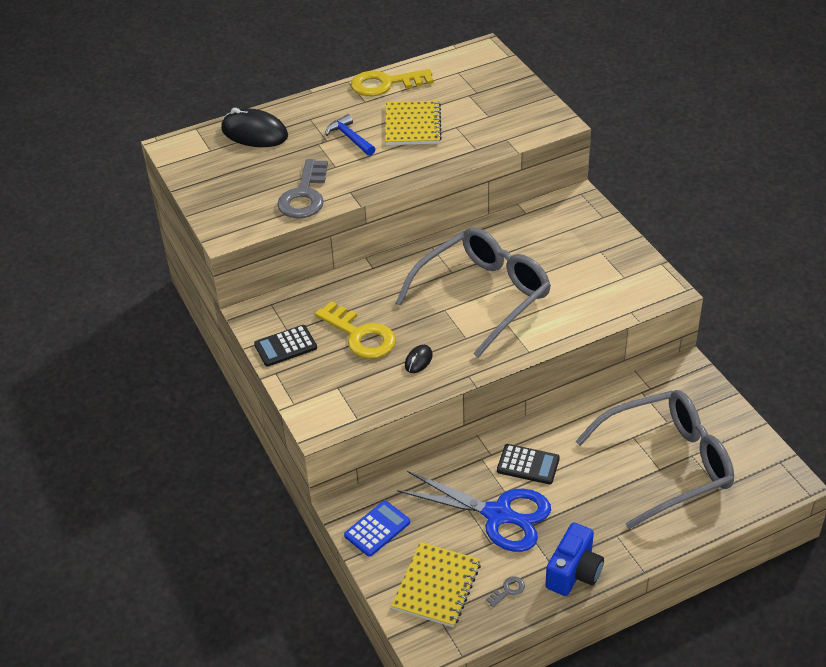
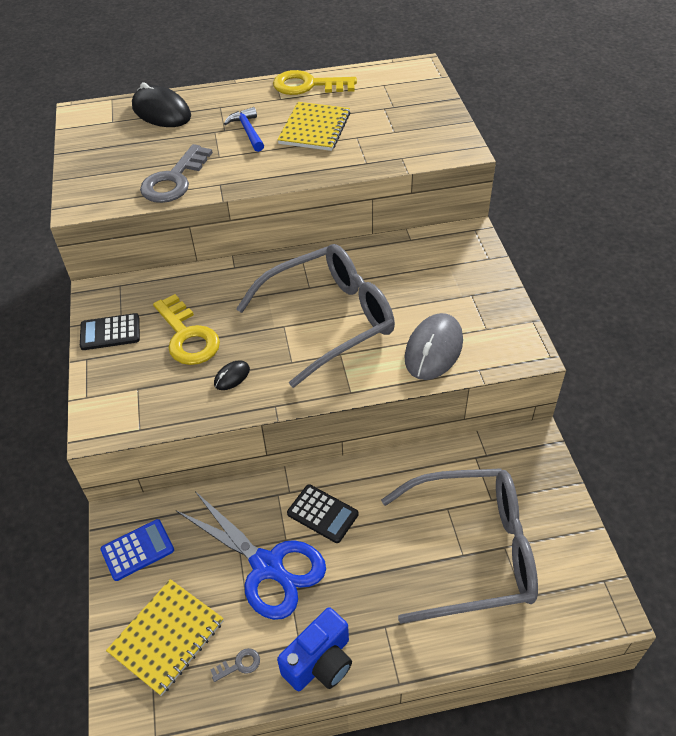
camera: 15 degrees right, 5 degrees up
none -> grey mouse [404,313,463,380]

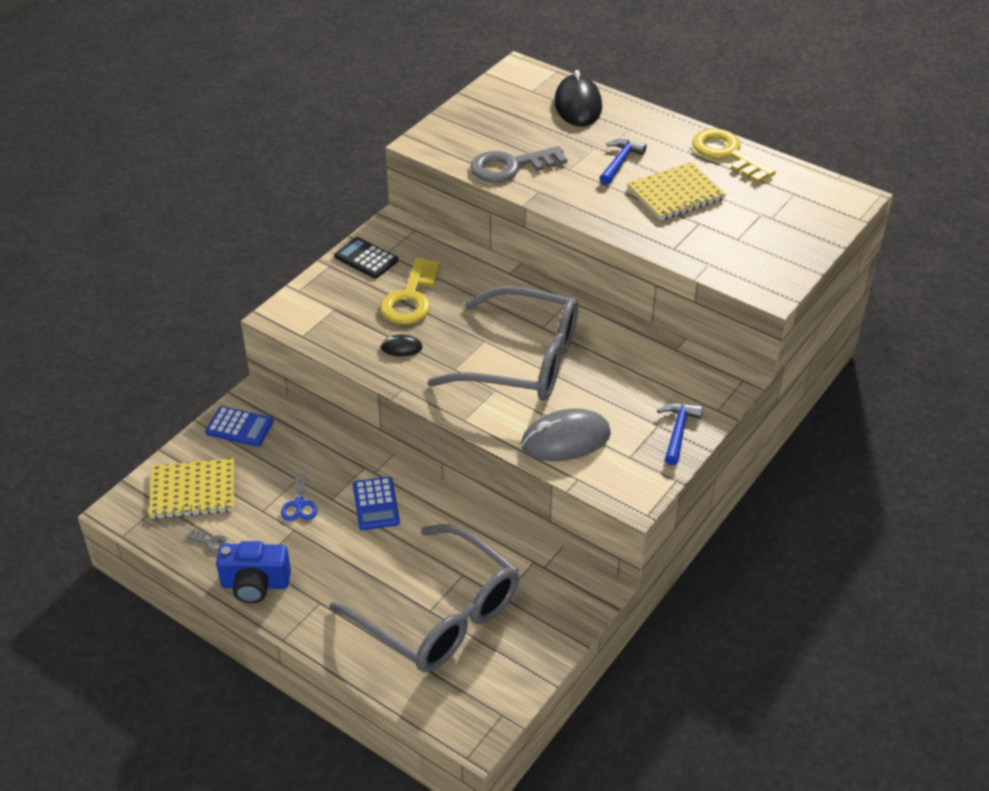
camera: 45 degrees right, 5 degrees down
blue scissors [176,491,326,620] -> blue scissors [281,467,318,521], size x0.44
black calculator [287,485,359,543] -> blue calculator [353,476,400,530]
none -> blue hammer [657,403,702,465]

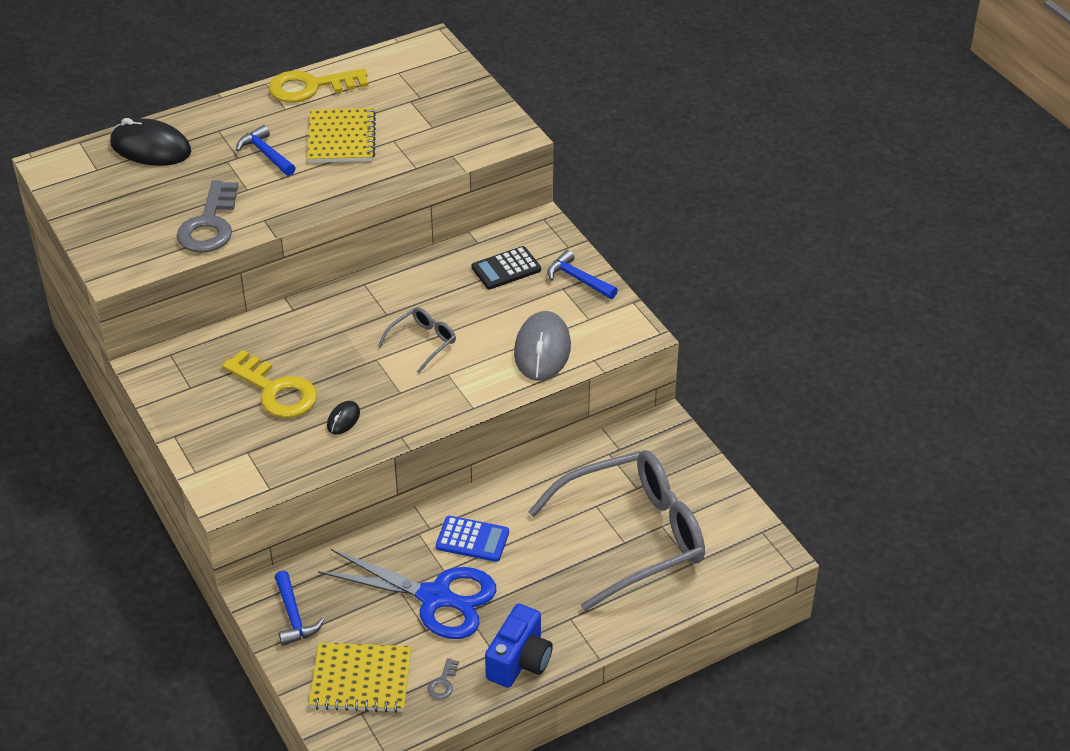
camera: 65 degrees left, 0 degrees up
yellow notebook [149,458,234,519] -> yellow notebook turned 75 degrees clockwise [309,643,411,713]
grey key [186,529,229,554] -> grey key turned 150 degrees clockwise [427,658,459,700]
blue calculator [205,406,274,447] -> blue hammer [275,571,324,646]
blue scissors [281,467,318,521] -> blue scissors [318,549,496,639], size x2.26
black calculator [334,237,398,278] -> black calculator moved to [472,246,541,289]
grey glasses [427,286,578,401] -> grey glasses [378,307,456,373], size x0.43

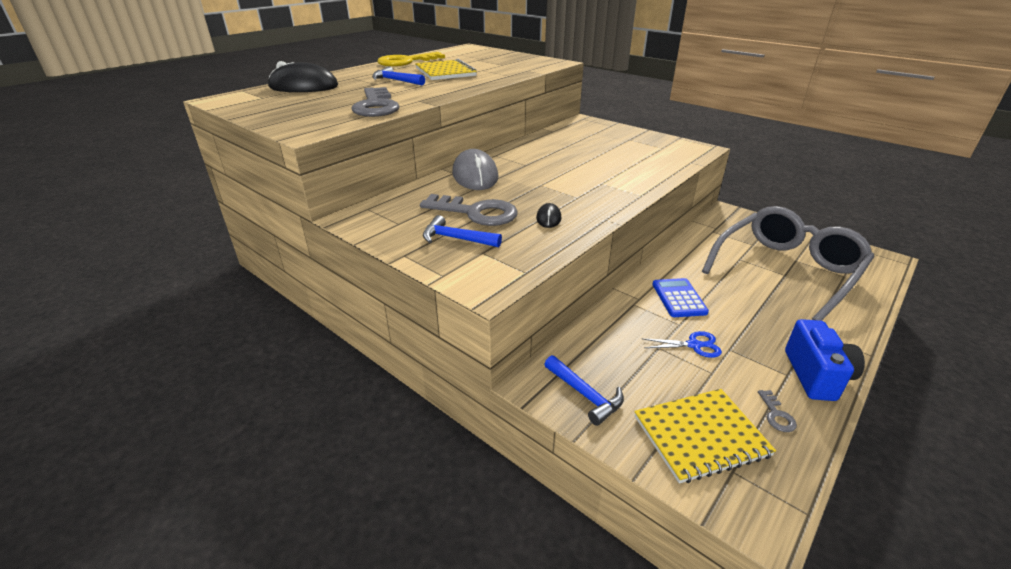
camera: 20 degrees left, 10 degrees down
yellow key [222,350,317,418] -> grey key [420,194,518,226]
blue scissors [318,549,496,639] -> blue scissors [643,331,722,358], size x0.44
grey glasses [378,307,456,373] -> none
blue calculator [436,516,509,562] -> blue calculator turned 90 degrees counterclockwise [652,278,709,317]
black calculator [472,246,541,289] -> none
grey mouse [514,311,571,381] -> grey mouse moved to [452,149,498,190]
blue hammer [547,250,618,299] -> blue hammer moved to [423,215,502,247]

